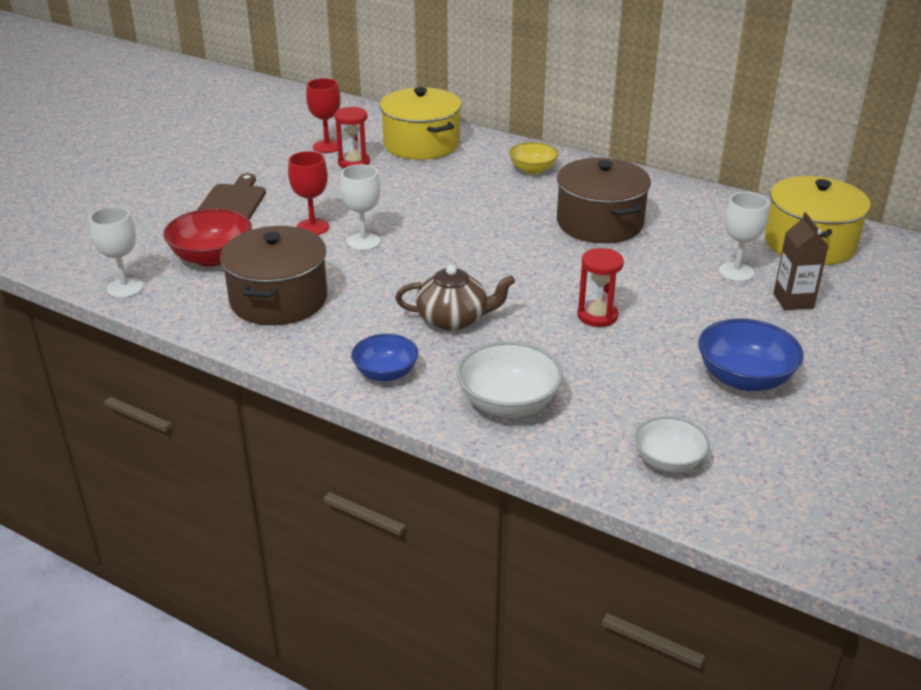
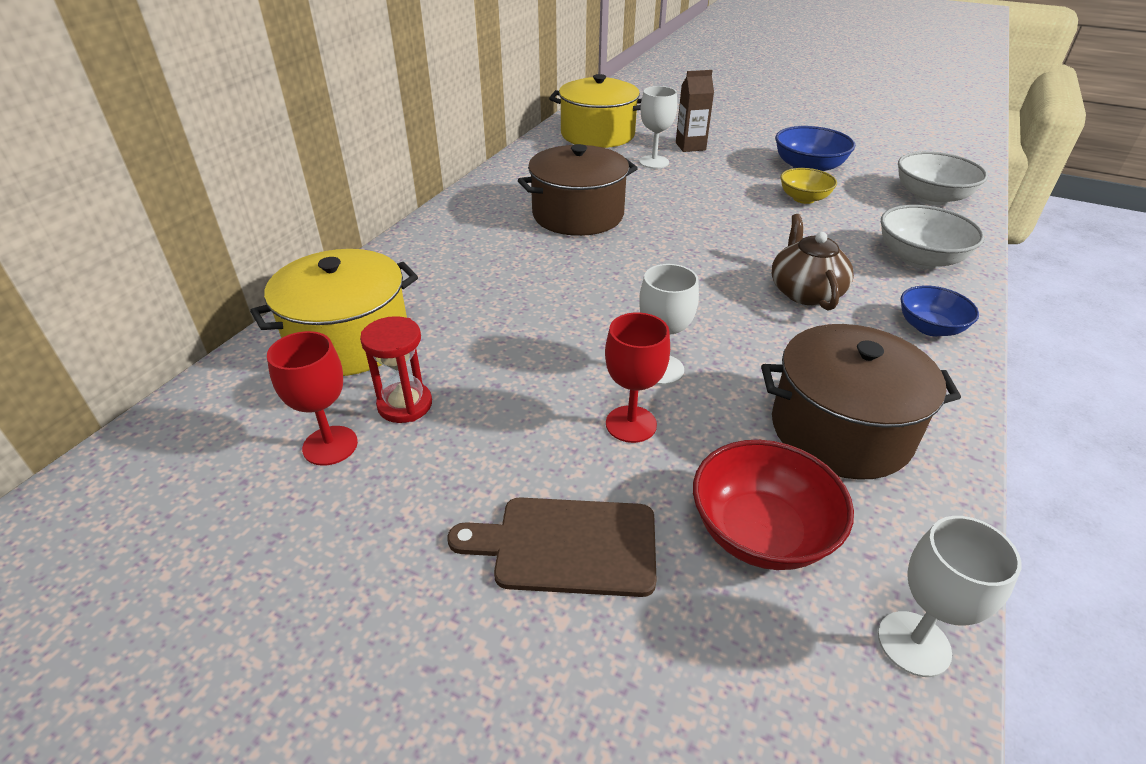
camera: 95 degrees left, 5 degrees up
yellow bowl [509,142,559,174] -> yellow bowl moved to [780,168,837,204]
red hourglass [578,248,624,327] -> none
white bowl [634,416,710,473] -> white bowl [898,151,988,205], size x1.51

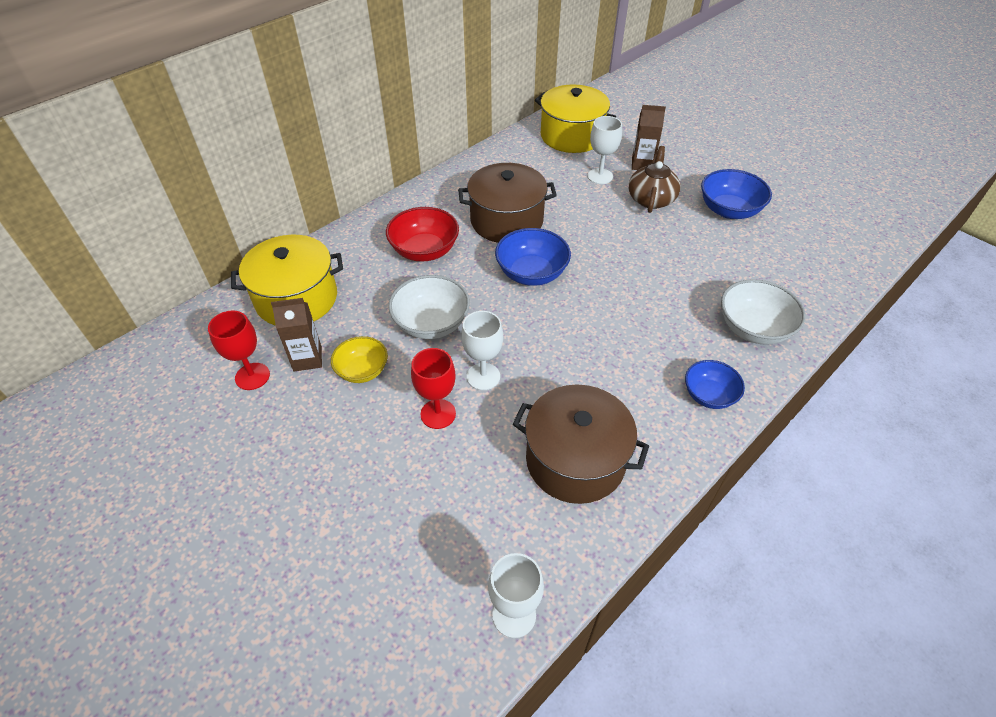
camera: 20 degrees right, 10 degrees up
red hourglass [360,316,432,423] -> brown carton [271,298,322,371]
brown cutting board [448,497,657,597] -> none
red bowl [693,440,854,570] -> red bowl moved to [386,207,459,262]
brown teapot [772,214,854,310] -> brown teapot moved to [629,146,680,213]
yellow bowl [780,168,837,204] -> yellow bowl moved to [331,336,388,383]
white bowl [898,151,988,205] -> white bowl moved to [388,275,470,339]
none -> blue bowl [495,228,571,286]

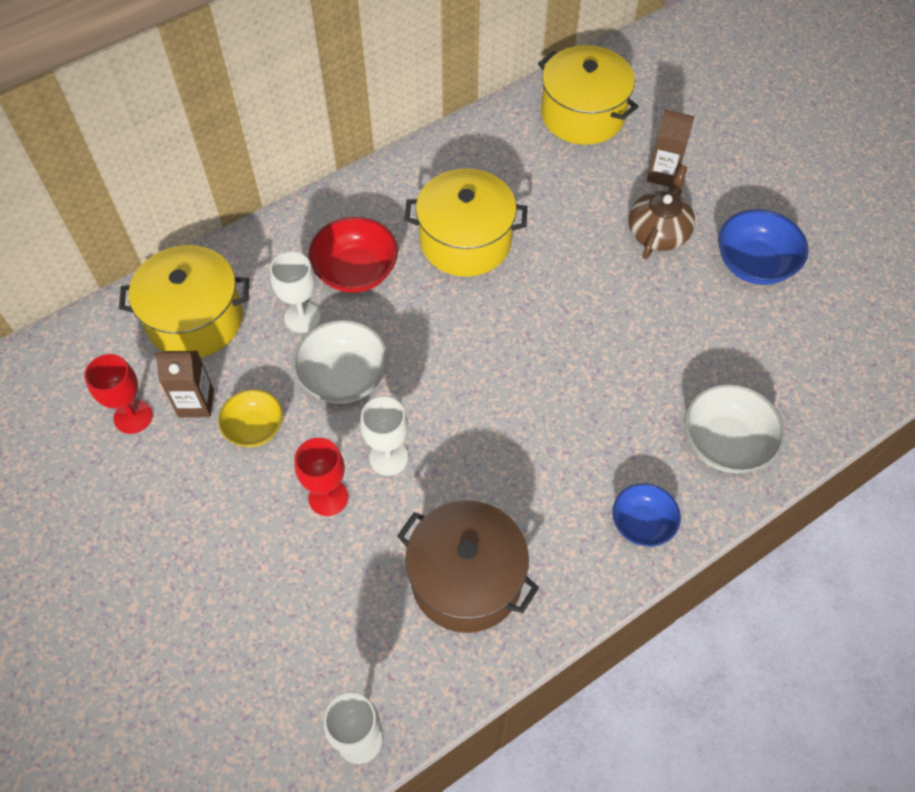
camera: 10 degrees right, 10 degrees up
brown pot [458,163,557,243] -> yellow pot [404,169,527,277]
blue bowl [495,228,571,286] -> none
white goblet [588,116,622,184] -> white goblet moved to [270,252,320,333]

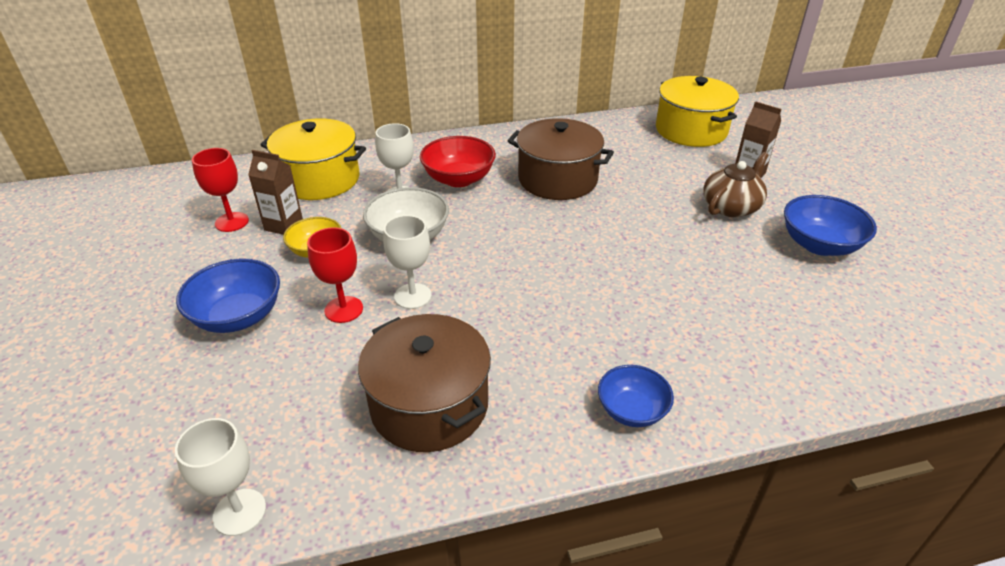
camera: 20 degrees right, 20 degrees down
yellow pot [404,169,527,277] -> brown pot [508,118,614,200]
white bowl [685,384,785,473] -> none
none -> blue bowl [176,258,280,333]

